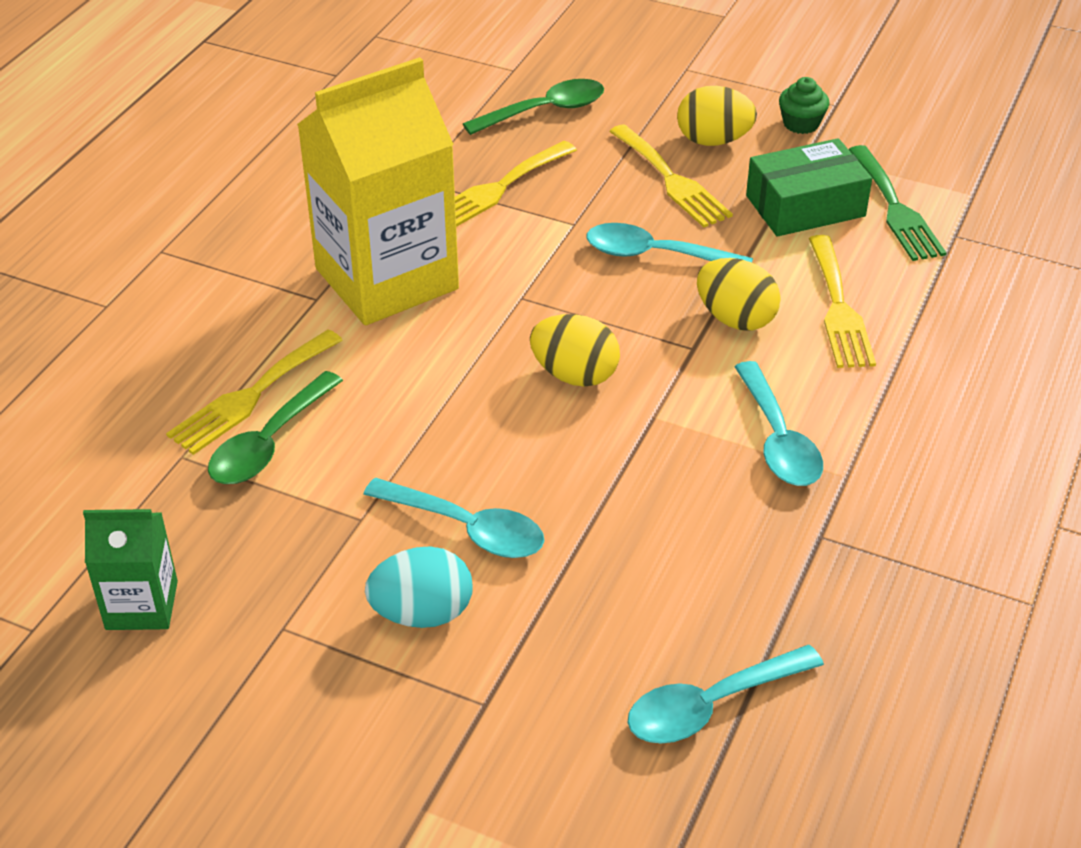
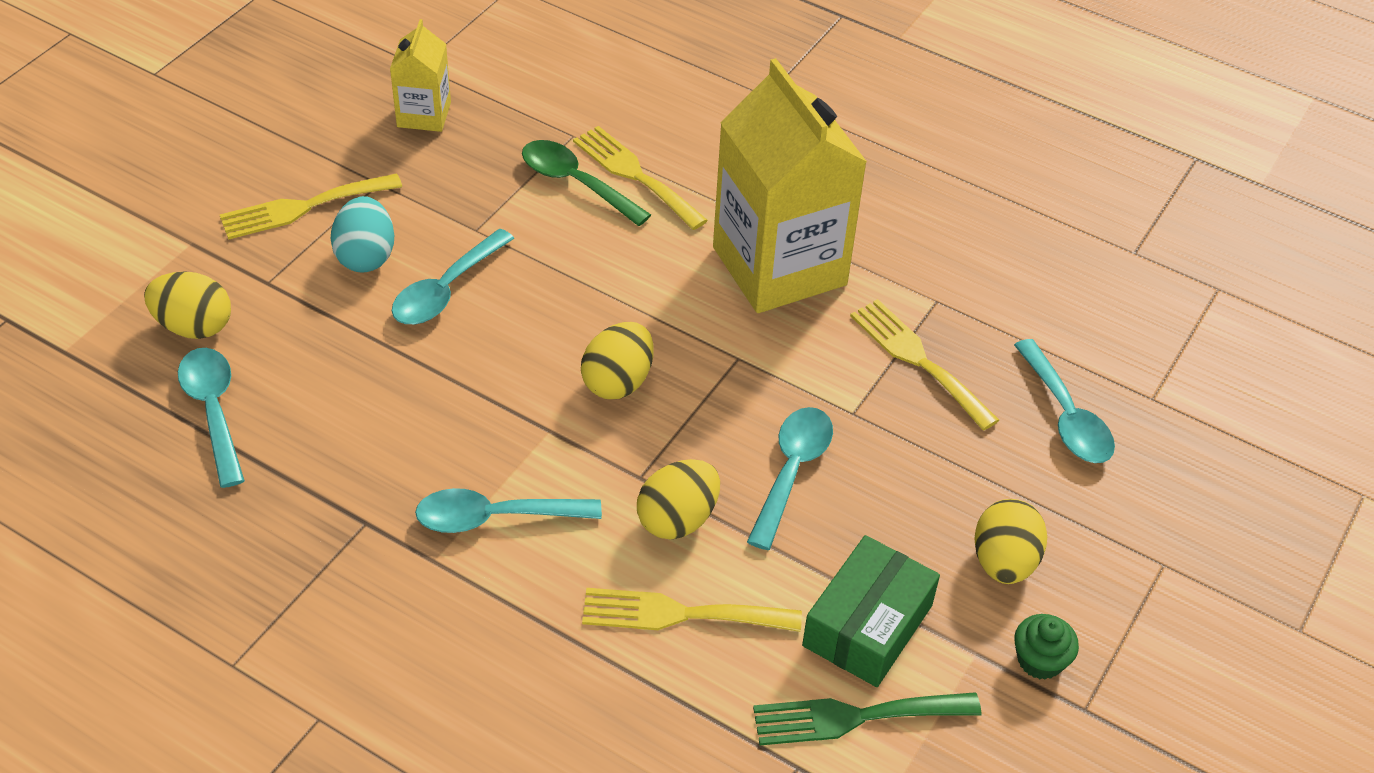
camera: 95 degrees right, 5 degrees up
green carton [83,509,178,630] -> yellow carton [390,19,451,132]
green spoon [463,79,604,135] -> turquoise spoon [1014,339,1115,463]
yellow fork [609,124,733,227] -> yellow fork moved to [220,173,402,240]
green box [746,138,872,236] -> green box turned 45 degrees clockwise [802,535,940,687]
none -> yellow egg [144,271,231,339]

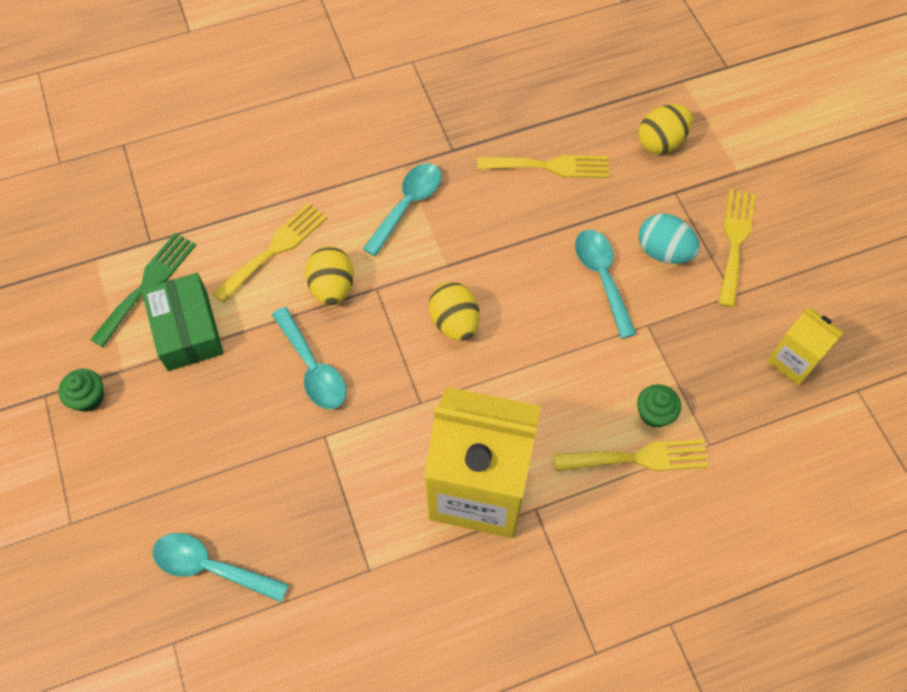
camera: 130 degrees right, 15 degrees up
turquoise spoon [178,348,245,488] -> none
green spoon [522,140,651,226] -> green cupcake [637,384,681,428]
yellow fork [850,299,999,431] -> yellow fork moved to [477,155,609,178]
yellow egg [974,499,1047,584] -> none

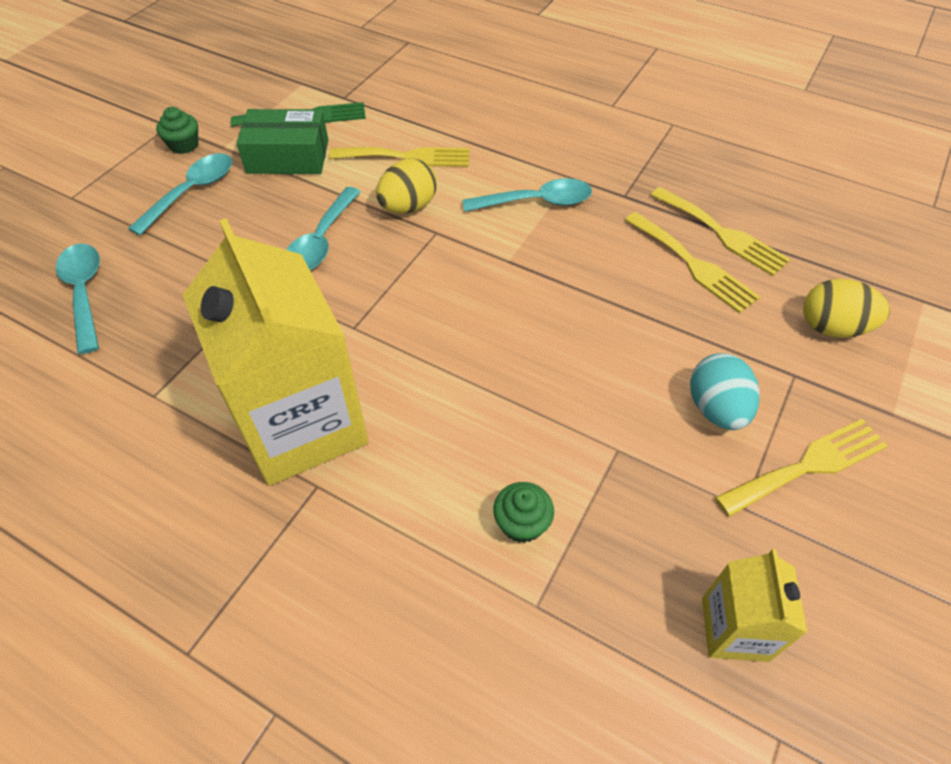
camera: 50 degrees right, 10 degrees down
green box [142,273,224,371] -> green box turned 60 degrees clockwise [236,109,328,174]
yellow egg [429,282,480,341] -> none
yellow fork [554,439,709,471] -> yellow fork moved to [651,187,790,276]
turquoise spoon [575,230,636,339] -> turquoise spoon moved to [128,153,232,236]

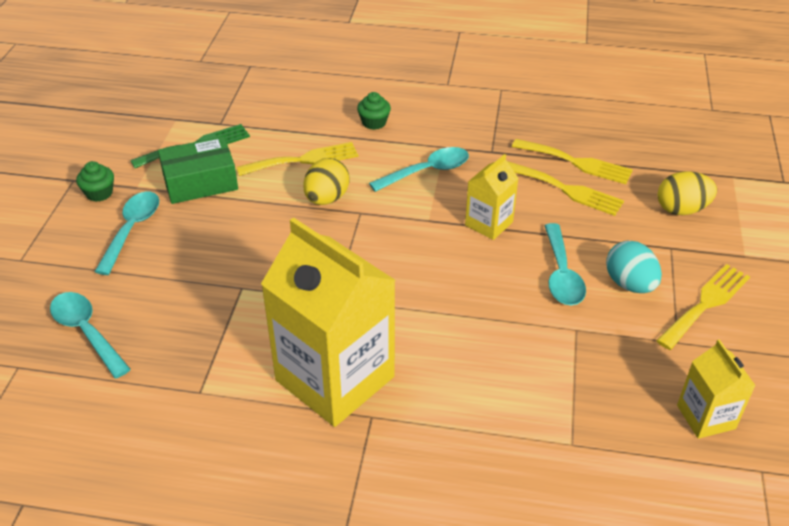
camera: 20 degrees left, 10 degrees down
turquoise spoon [287,187,361,270] -> turquoise spoon moved to [544,223,586,305]
green cupcake [493,482,554,543] -> green cupcake moved to [357,92,391,130]
none -> yellow carton [465,154,519,240]

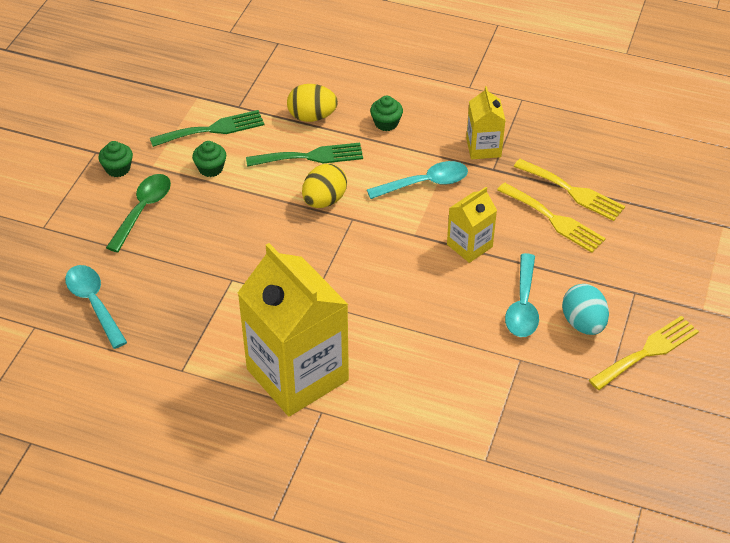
camera: 10 degrees right, 5 degrees up
turquoise spoon [95,192,159,275] -> green spoon [106,174,171,252]
green box [158,136,238,204] -> green cupcake [192,141,226,177]
yellow fork [236,142,358,176] -> green fork [246,143,363,167]
yellow egg [658,171,717,215] -> yellow egg moved to [287,84,338,122]
yellow carton [677,339,756,439] -> yellow carton moved to [466,86,506,159]

